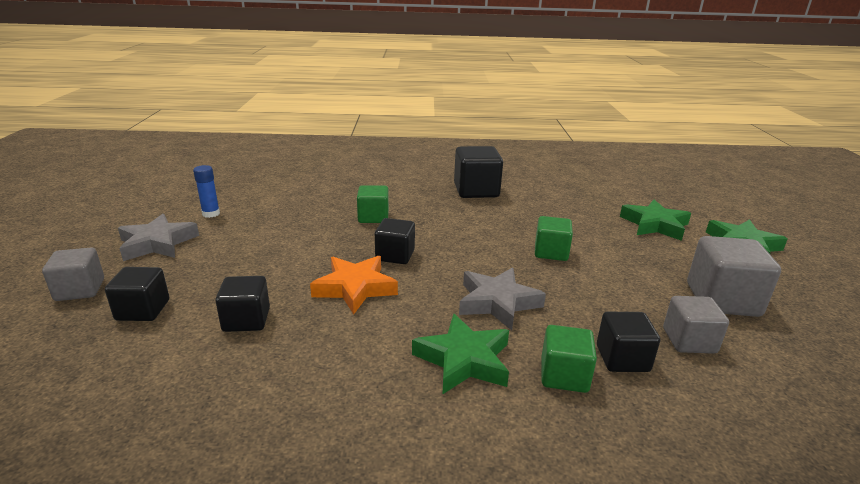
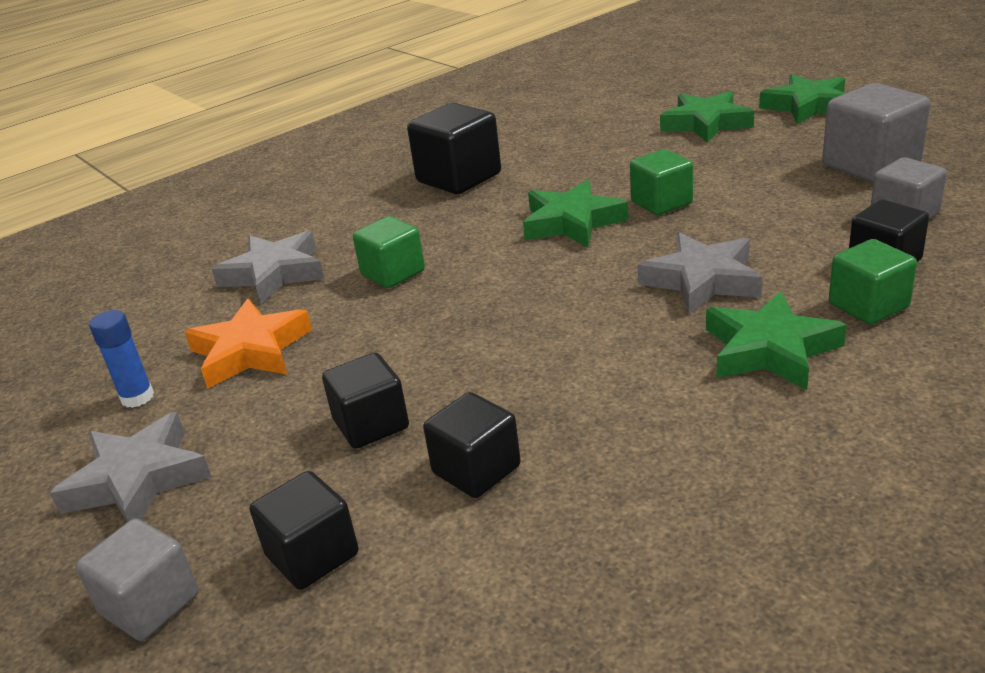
camera: 35 degrees left, 5 degrees up
orange star [310,256,398,314] -> orange star moved to [185,299,312,388]
black cube [375,218,415,264] -> black cube moved to [322,353,409,449]
none -> grey star [212,231,324,304]
none -> green star [523,180,629,247]

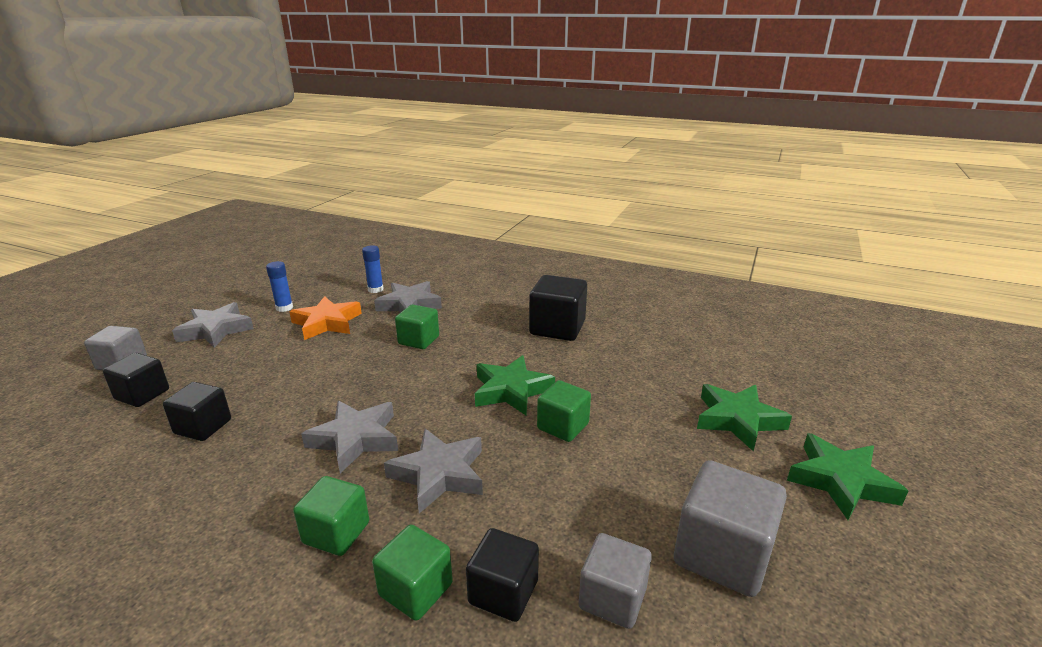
camera: 60 degrees right, 5 degrees down
black cube [322,353,409,449] -> none
green star [706,291,847,390] -> green cube [293,476,369,556]
none -> grey star [301,400,398,473]
none -> blue glue stick [362,245,384,293]

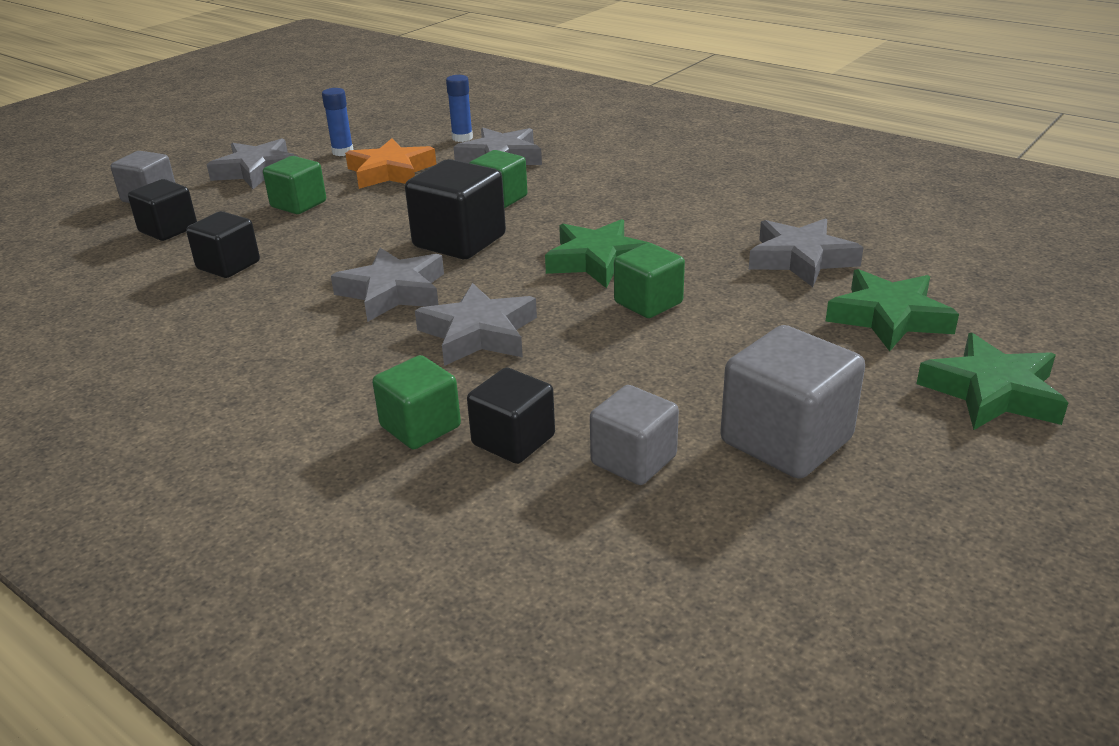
camera: 15 degrees right, 5 degrees up
green cube [293,476,369,556] -> green cube moved to [263,156,326,214]
black cube [529,275,587,341] -> black cube moved to [405,159,506,259]
none -> grey star [749,218,863,287]

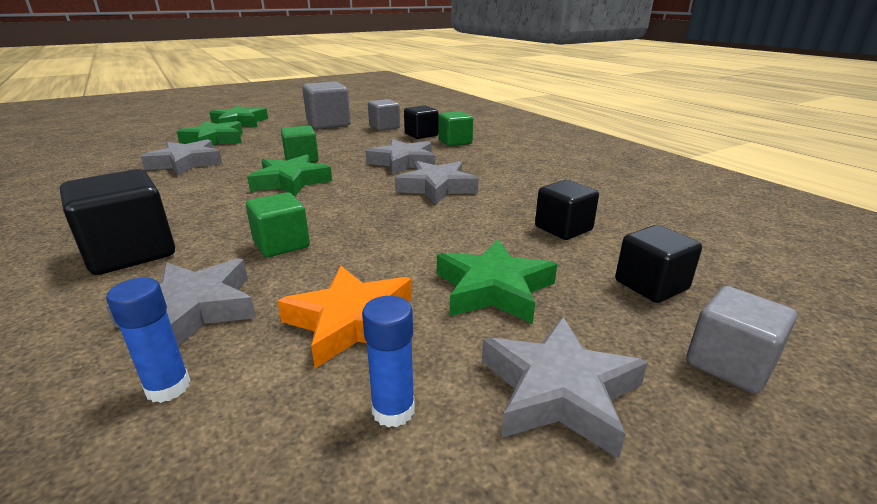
camera: 160 degrees left, 5 degrees down
green cube [263,156,326,214] -> green star [437,240,557,324]
black cube [405,159,506,259] -> black cube moved to [60,169,175,275]

